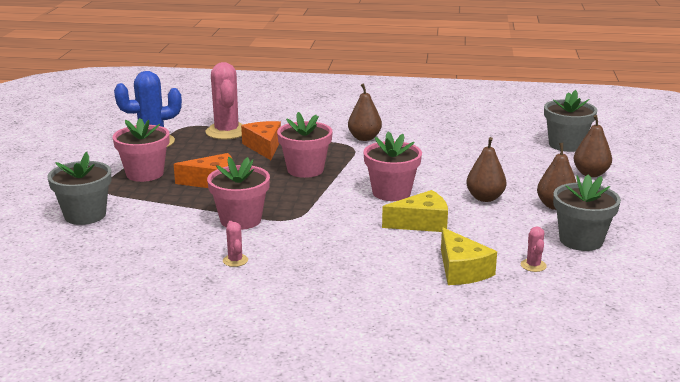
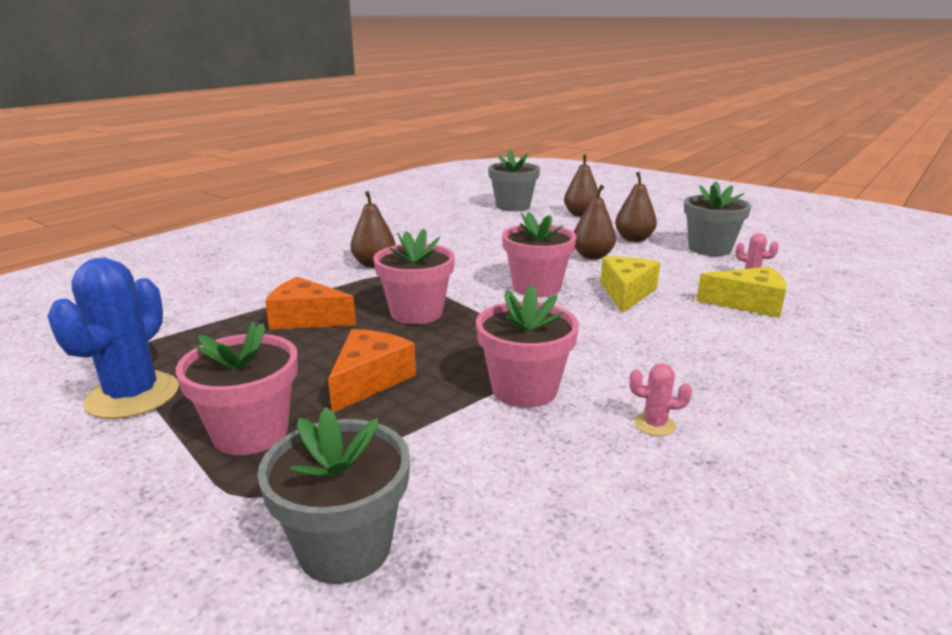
camera: 60 degrees left, 0 degrees up
pink cactus [205,62,243,140] -> none

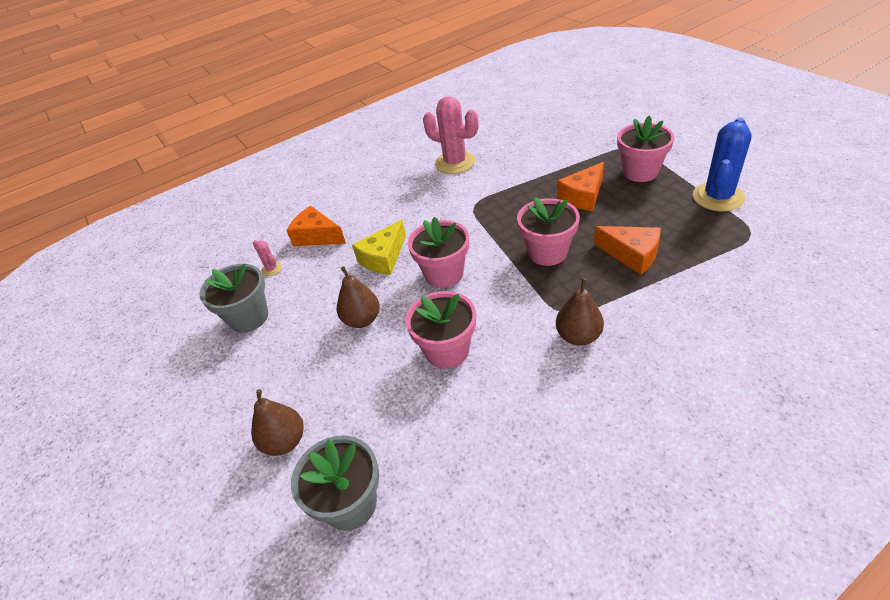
camera: 155 degrees left, 20 degrees up
grey flower pot [257,407,410,584] -> none
pink flower pot [476,285,579,408] -> pink flower pot moved to [405,291,476,369]
brown pear [615,172,657,242] -> none
pink cactus [630,363,692,436] -> pink cactus [423,96,479,174], size x2.26
yellow cheese [696,267,787,318] -> orange cheese [286,206,346,246]

